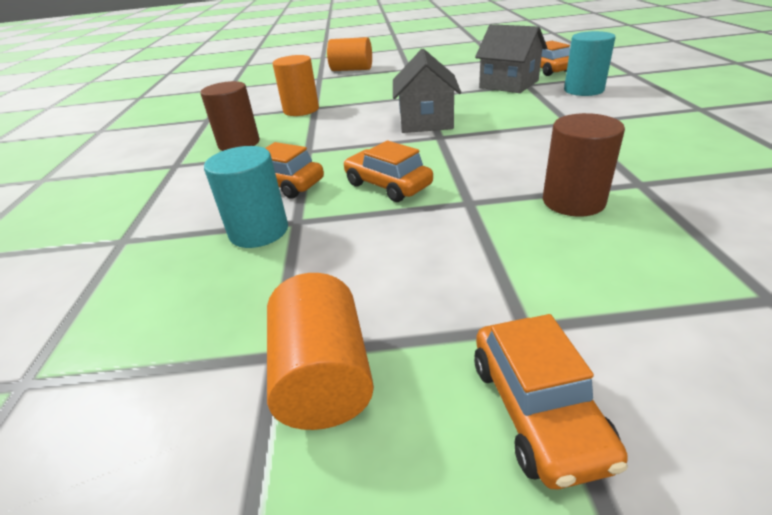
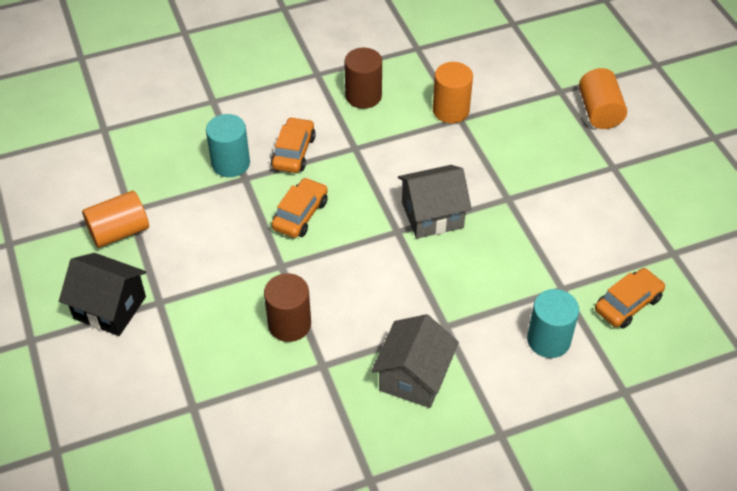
camera: 70 degrees right, 15 degrees up
orange car [474,314,628,490] -> black house [59,253,147,336]
grey house [475,24,547,93] -> grey house moved to [371,314,459,408]

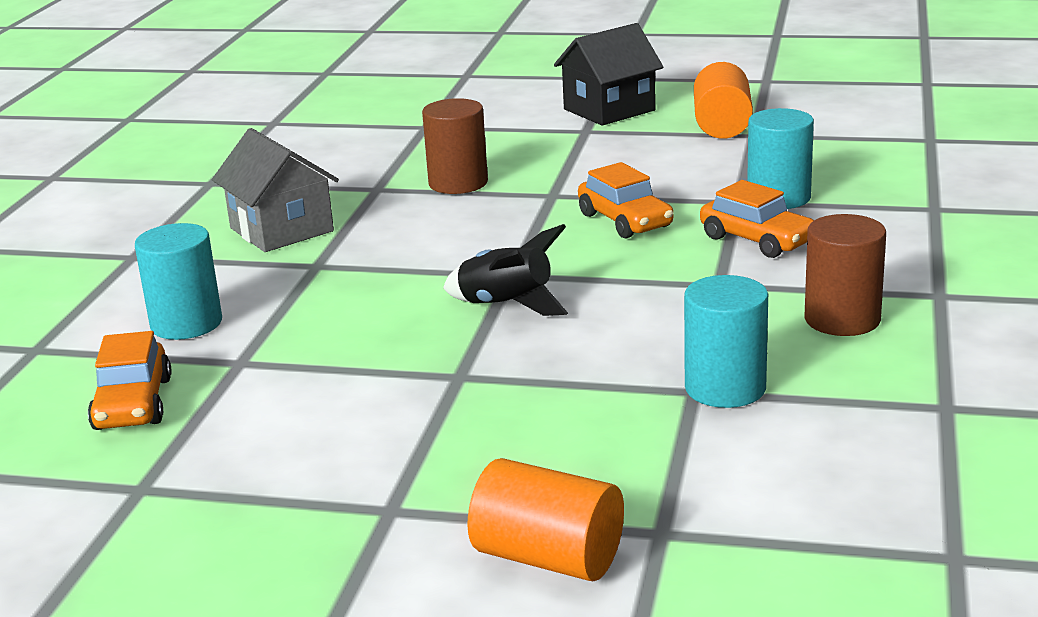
camera: 125 degrees right, 25 degrees down
grey house [398,165,472,239] -> black rocket [443,224,568,316]
orange cylinder [433,62,473,123] -> turquoise cylinder [684,275,768,408]

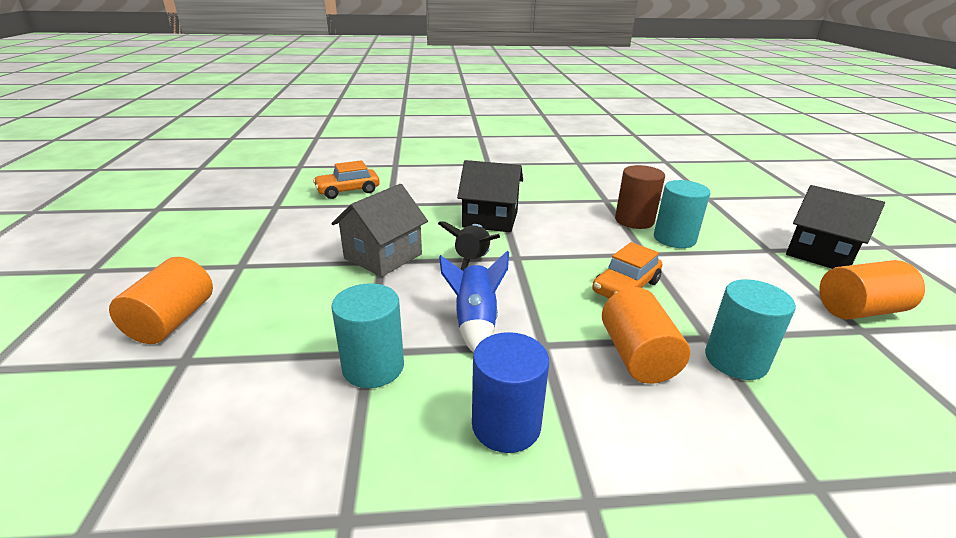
camera: 70 degrees right, 5 degrees up
turquoise cylinder [135,223,222,340] -> turquoise cylinder moved to [654,180,710,248]
grey house [212,128,339,252] -> grey house moved to [331,184,428,277]
orange car [700,180,814,258] -> orange cylinder [602,287,690,384]
brown cylinder [804,214,886,336] -> blue cylinder [472,332,549,453]
none -> blue rocket [439,250,509,353]
none -> black house [457,160,523,232]

